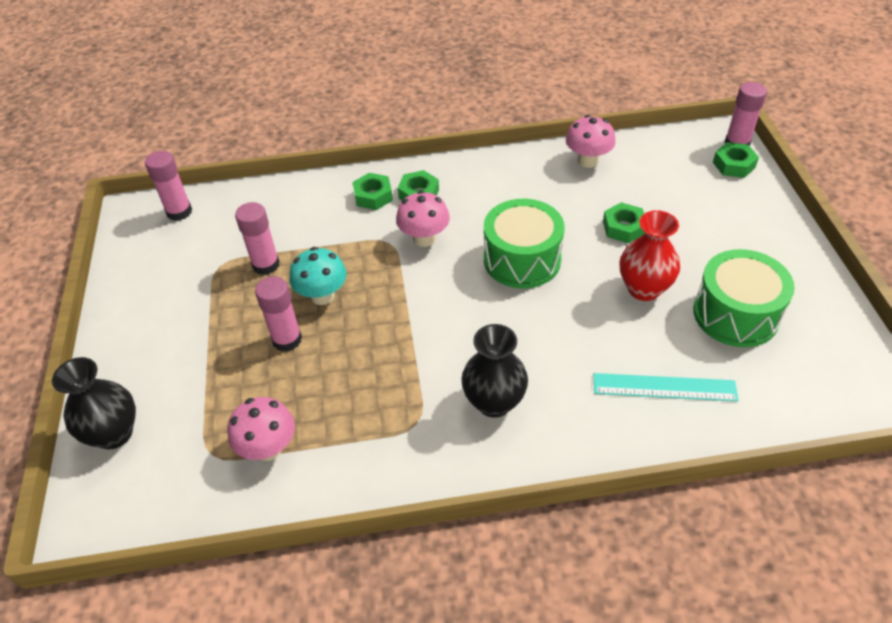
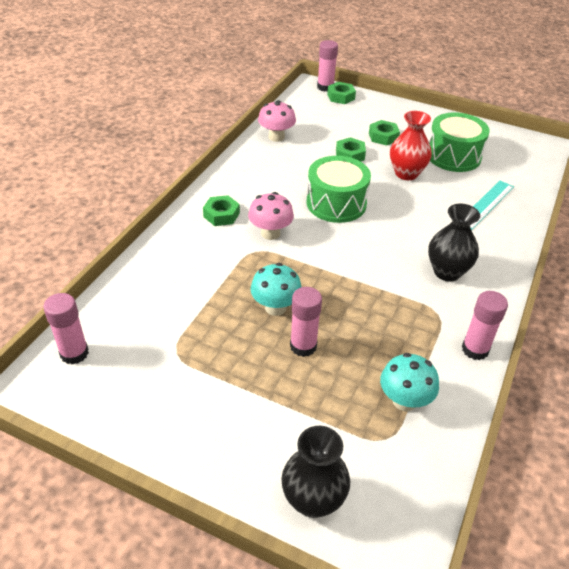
camera: 60 degrees left, 5 degrees down
pink mushroom [227,397,295,461] -> turquoise mushroom [380,353,439,411]
pink glue stick [235,202,280,275] -> pink glue stick moved to [462,291,508,360]
green nut [353,173,393,210] -> green nut moved to [369,120,400,145]

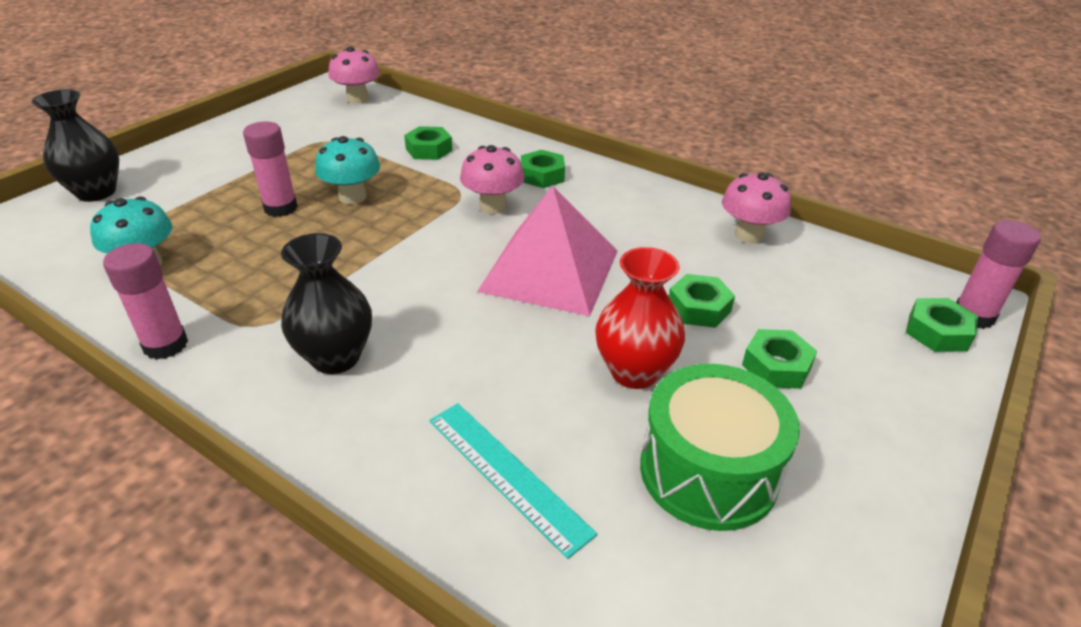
camera: 100 degrees right, 5 degrees down
pink glue stick [43,293,89,365] -> pink mushroom [328,47,380,104]
green drum [307,156,371,223] -> pink pyramid [477,186,618,316]
none -> green nut [404,126,452,160]

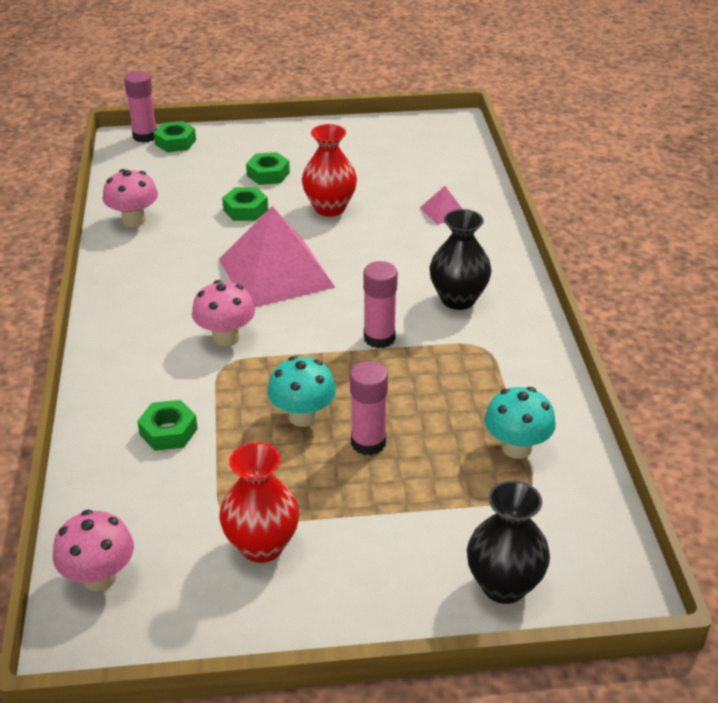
camera: 130 degrees left, 0 degrees up
pink glue stick [103,243,188,360] -> pink glue stick moved to [363,261,398,348]
turquoise ruler [429,403,598,559] -> pink pyramid [420,186,462,225]
green nut [521,150,565,188] -> none
green drum [640,364,800,531] -> none
none -> red vase [219,442,299,563]

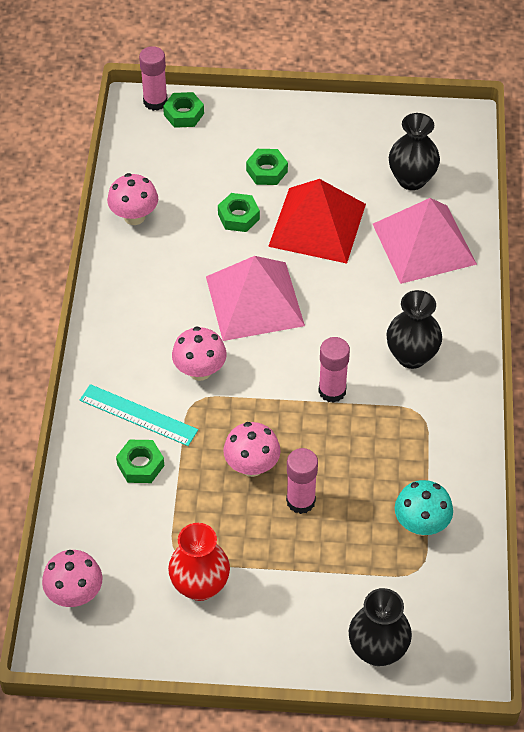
camera: 10 degrees right, 15 degrees up
turquoise mushroom [268,356,336,427] -> pink mushroom [223,422,281,477]
red vase [302,124,357,217] -> red pyramid [268,179,366,264]
pink pyramid [420,186,462,225] -> pink pyramid [373,198,477,284], size x2.42
none -> turquoise ruler [80,384,198,446]
none -> black vase [389,113,440,190]

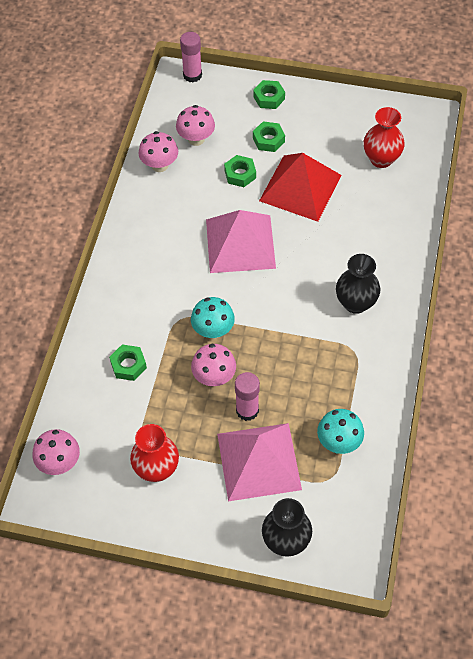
camera: 10 degrees right, 5 degrees up
turquoise ruler [80,384,198,446] -> none
green nut [163,92,204,128] -> green nut moved to [253,80,285,109]
pink mushroom [172,326,227,381] -> pink mushroom moved to [176,105,215,146]
pink glue stick [318,337,350,403] -> none
pink pyramid [373,198,477,284] -> pink pyramid moved to [217,423,302,501]
black vase [389,113,440,190] -> red vase [364,107,405,168]
none -> turquoise mushroom [191,297,235,339]

